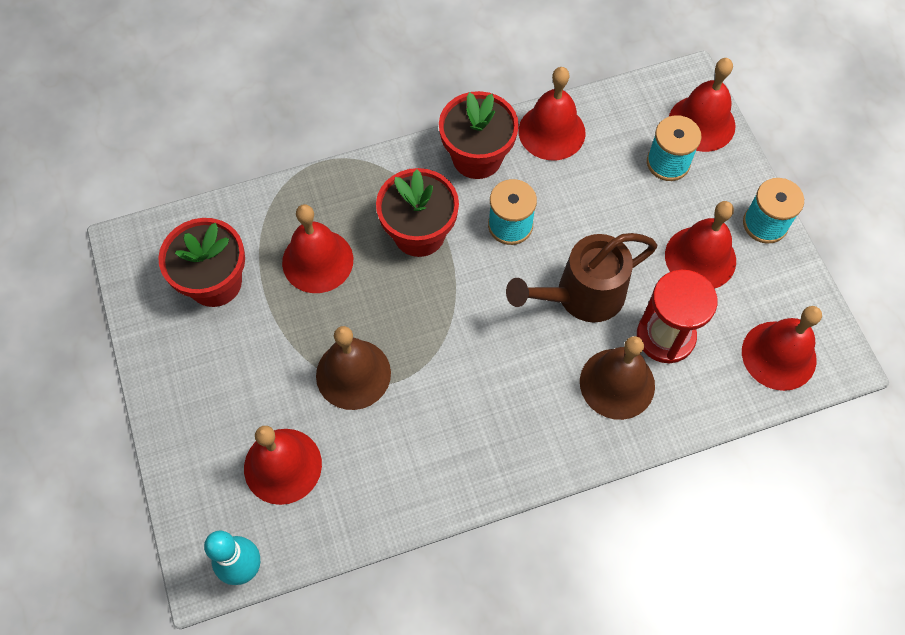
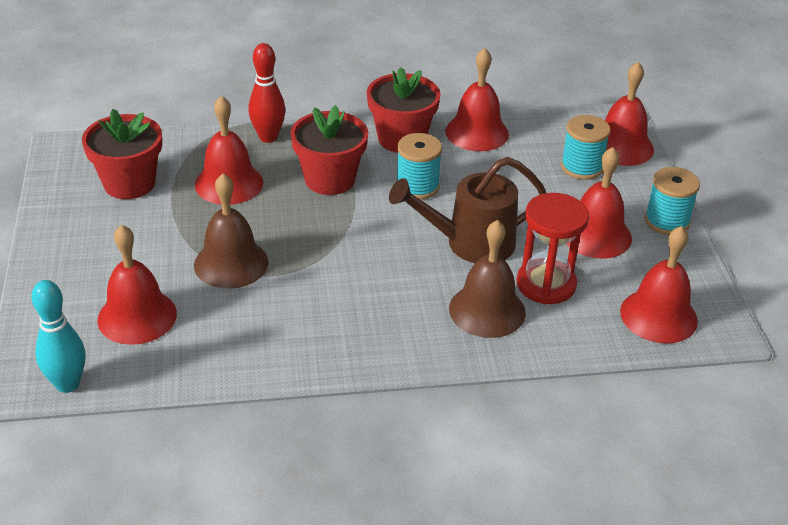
camera: 10 degrees right, 25 degrees down
none -> red bowling pin [248,43,286,143]

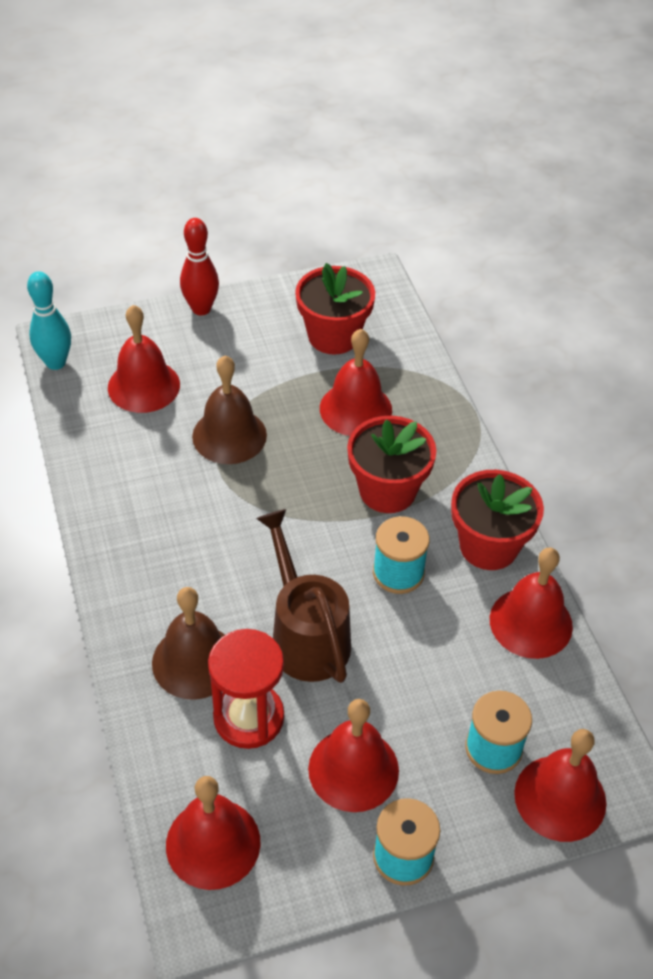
camera: 80 degrees right, 10 degrees up
red bowling pin [248,43,286,143] -> red bowling pin moved to [180,218,219,315]

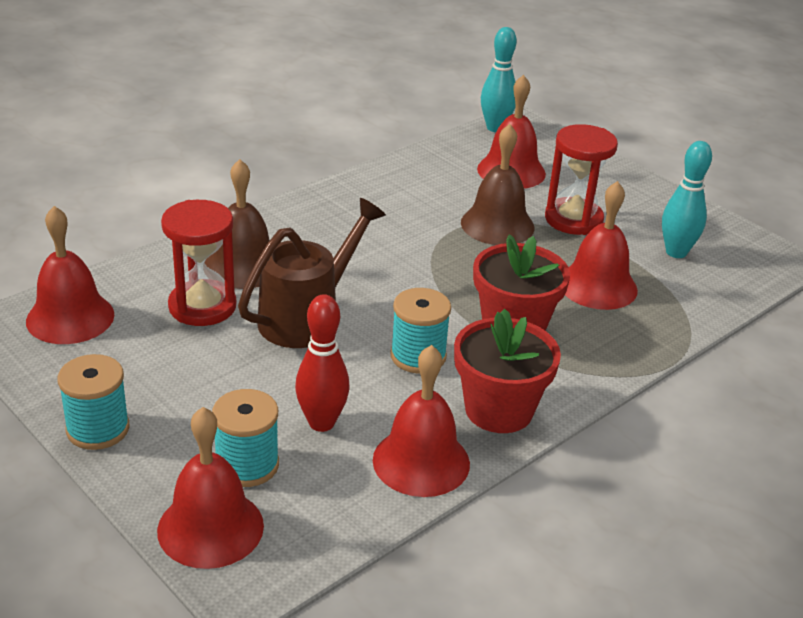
camera: 65 degrees right, 15 degrees down
red bowling pin [180,218,219,315] -> red bowling pin moved to [295,294,350,432]
red flower pot [295,263,375,354] -> turquoise bowling pin [662,141,712,258]
red bell [308,699,399,812] -> none
none -> red hourglass [545,124,618,235]

